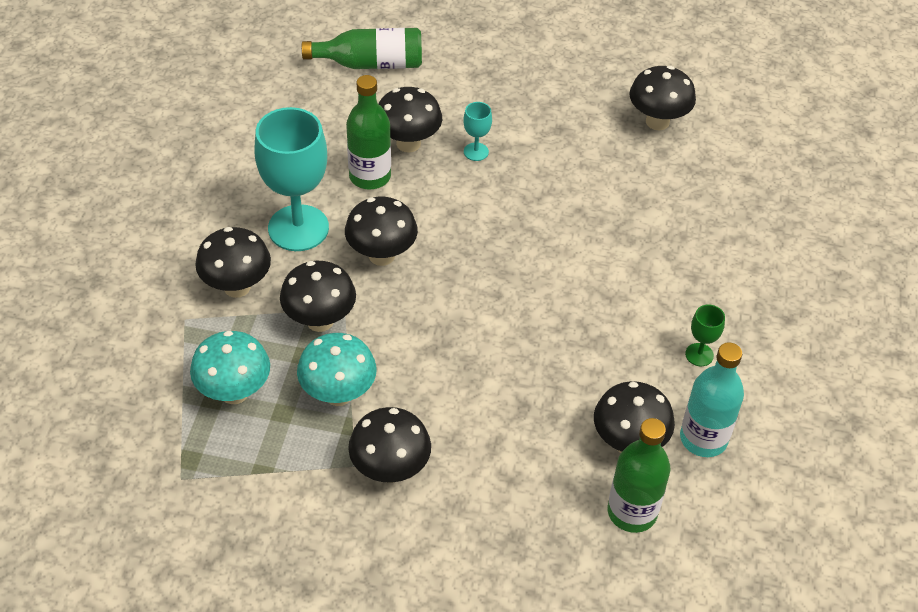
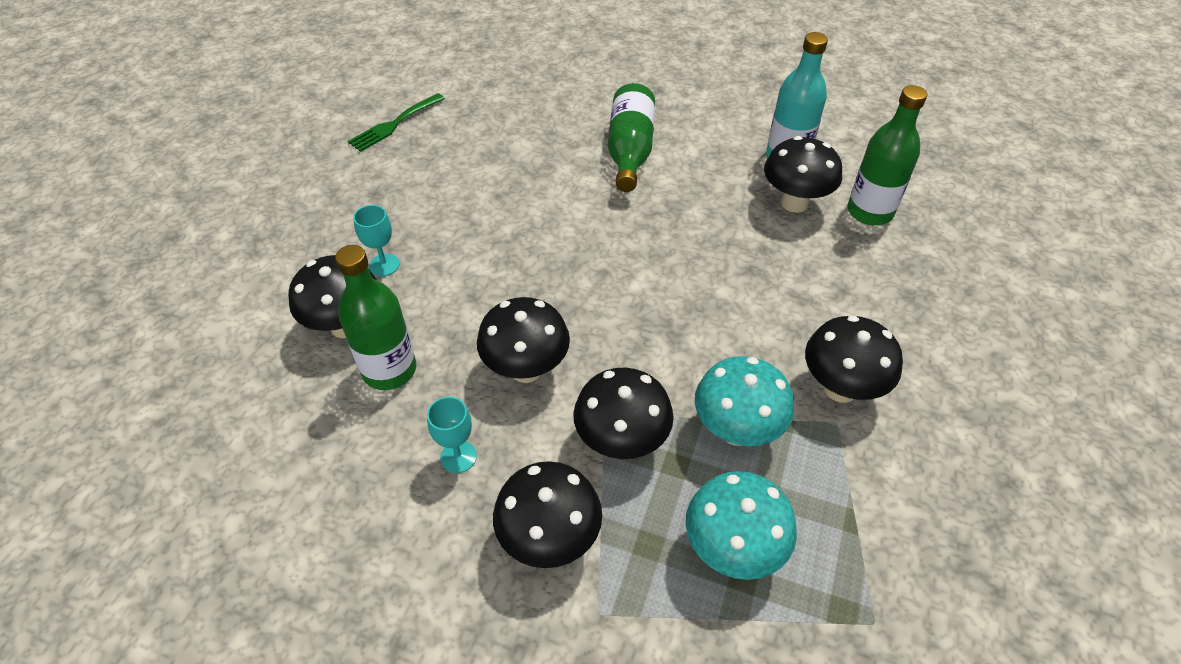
camera: 80 degrees left, 0 degrees up
turquoise goblet [255,107,329,251] -> turquoise goblet [427,397,477,473], size x0.44
green bottle [302,28,422,69] -> green bottle moved to [608,83,655,192]
black mushroom [629,66,696,131] -> green fork [348,93,445,152]
green goblet [685,304,725,366] -> none

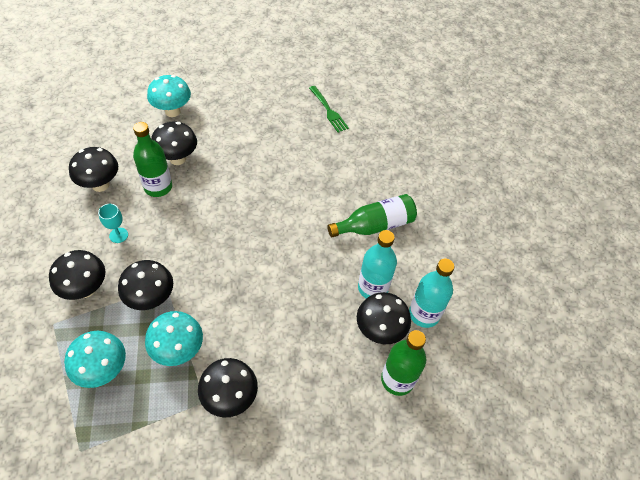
camera: 60 degrees right, 5 degrees up
green fork [348,93,445,152] -> green fork turned 135 degrees counterclockwise [309,86,349,132]
turquoise goblet [353,205,400,276] -> none
black mushroom [477,297,570,383] -> black mushroom moved to [69,147,118,192]
none -> turquoise mushroom [147,75,191,117]
none -> turquoise bottle [358,230,397,299]

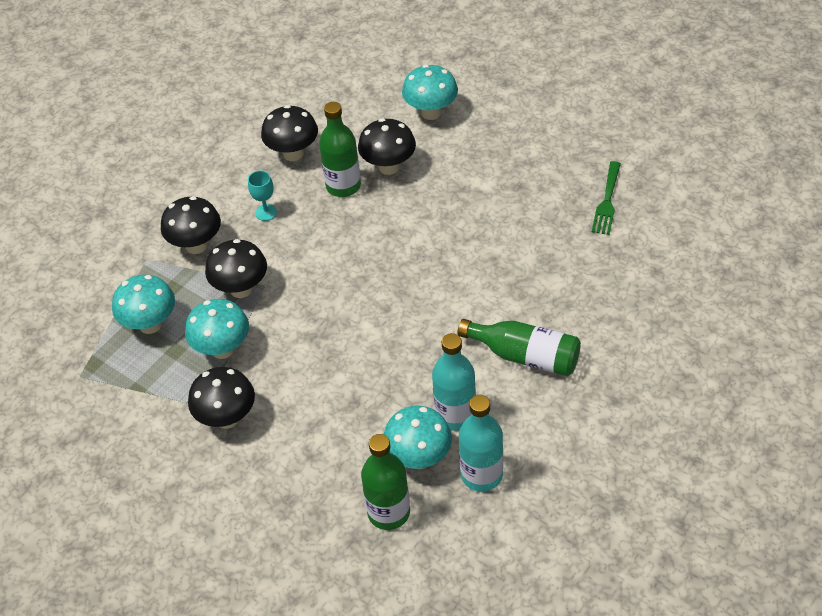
camera: 50 degrees right, 5 degrees down
black mushroom [357,292,411,344] -> turquoise mushroom [384,406,452,469]

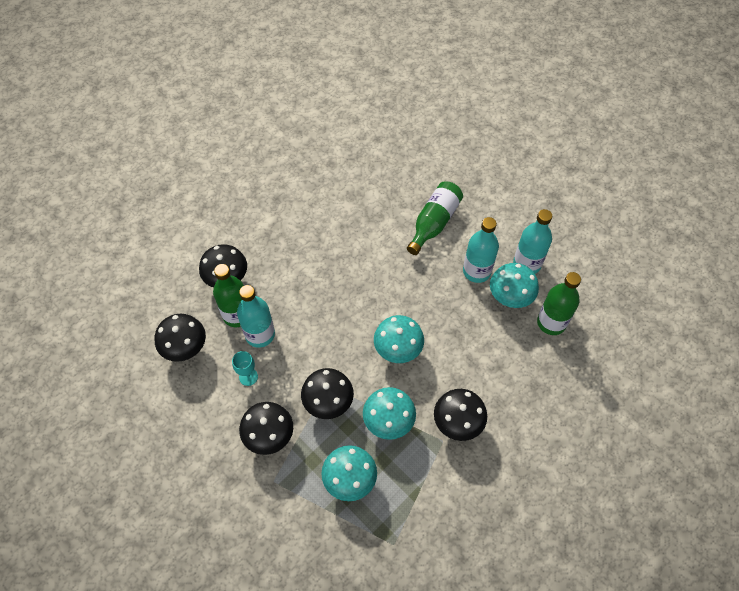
camera: 85 degrees left, 10 degrees up
turquoise mushroom [402,65,458,120] -> turquoise mushroom moved to [374,315,424,363]
green fork [592,161,621,235] -> none
none -> turquoise bottle [237,285,275,348]

